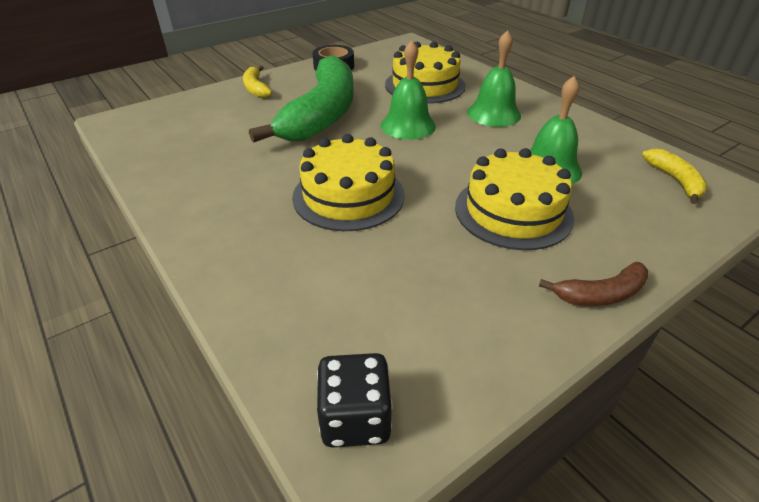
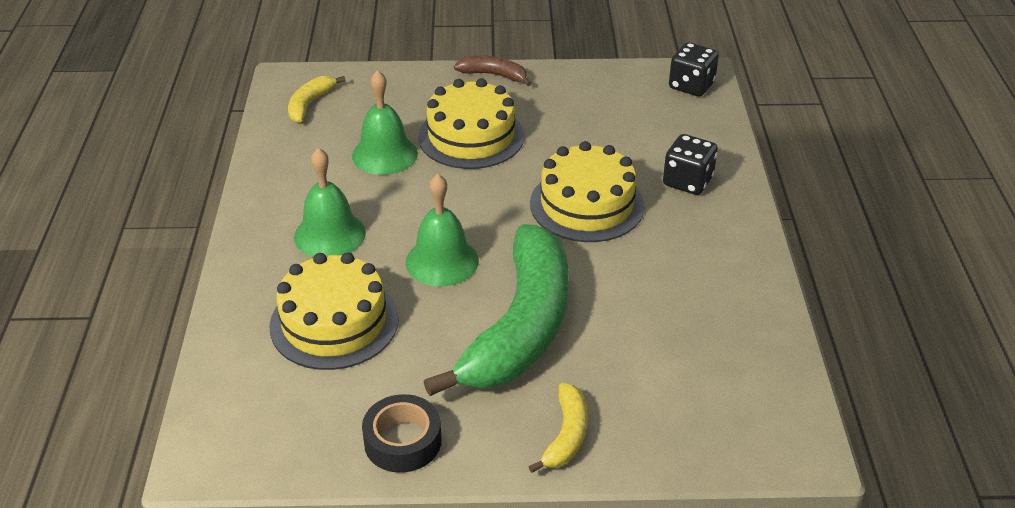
camera: 145 degrees left, 0 degrees up
green banana [249,56,354,142] -> green banana turned 150 degrees clockwise [423,224,569,396]
none -> black dice [663,134,718,195]

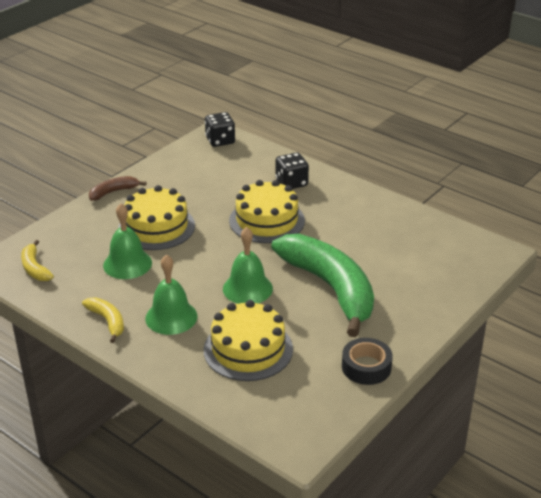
camera: 50 degrees left, 5 degrees down
yellow banana [529,383,588,473] -> yellow banana moved to [82,298,124,343]

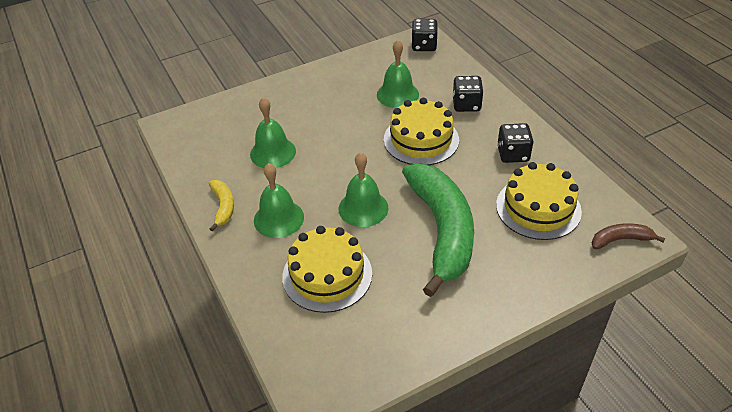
camera: 25 degrees right, 10 degrees up
yellow banana [21,240,54,281] -> none
brown banana [89,176,147,201] -> brown banana moved to [592,223,665,249]
yellow cake [118,185,195,250] -> yellow cake moved to [496,162,582,240]
black tape [342,338,393,385] -> none
none -> green bell [377,40,419,108]
none -> black dice [497,123,534,163]

